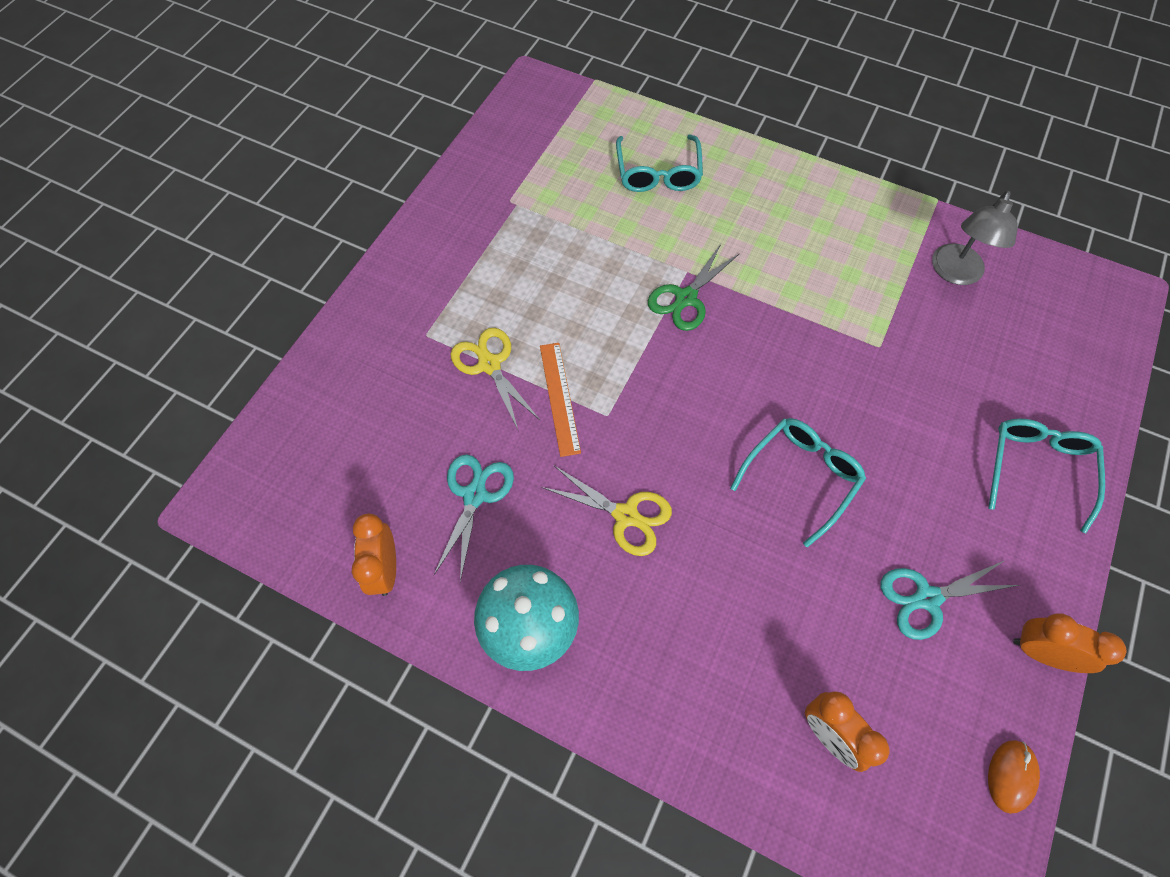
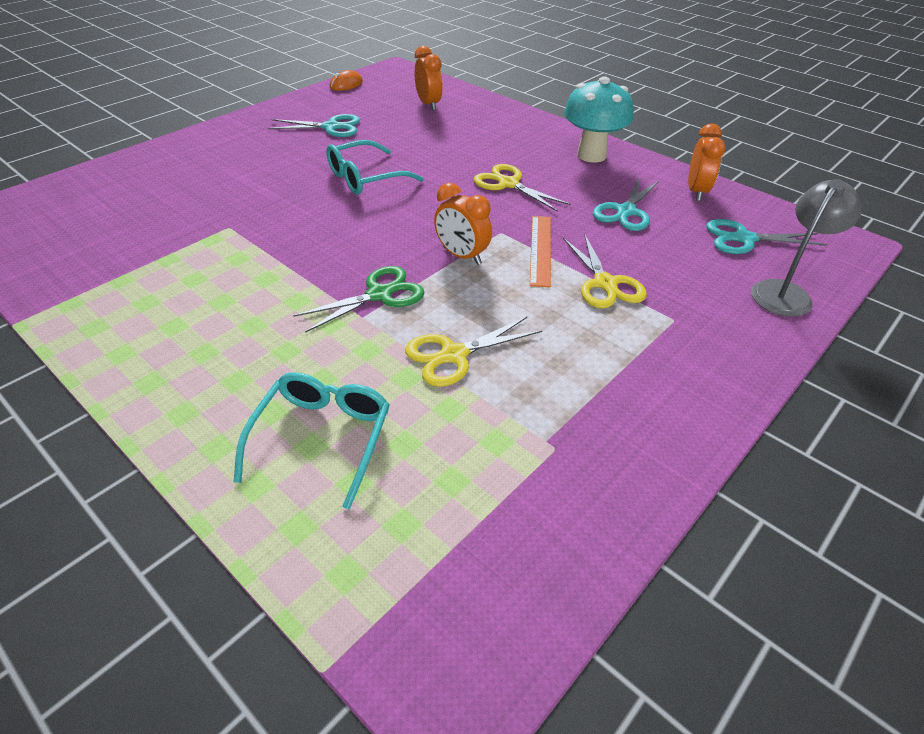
camera: 165 degrees left, 20 degrees down
grey lamp [932,190,1018,285] -> grey lamp moved to [751,179,861,317]
turquoise glasses [988,419,1105,534] -> none
orange clock [1013,613,1126,673] -> orange clock moved to [434,183,492,265]
none -> yellow scissors [405,317,542,387]
none -> turquoise scissors [706,219,827,254]

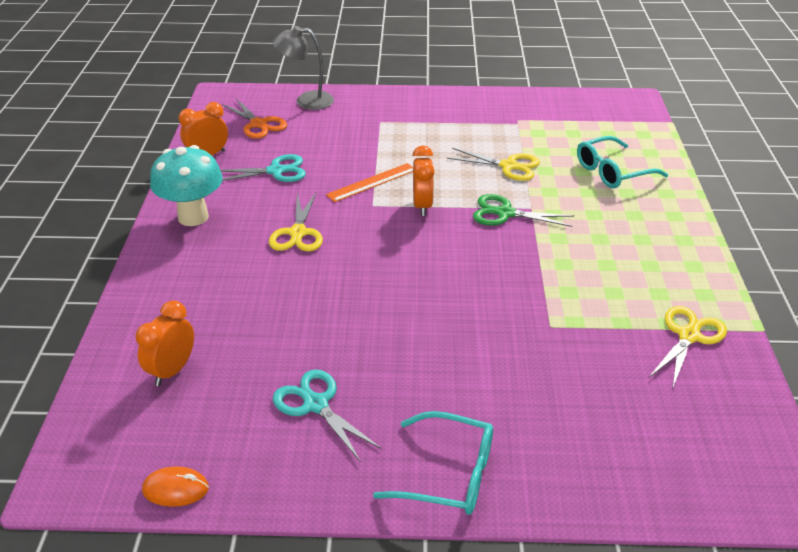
camera: 130 degrees left, 5 degrees down
turquoise glasses [326,140,424,195] -> turquoise glasses moved to [373,411,493,515]
yellow scissors [563,233,647,309] -> yellow scissors moved to [649,306,727,387]
turquoise scissors [706,219,827,254] -> orange scissors [222,98,287,139]

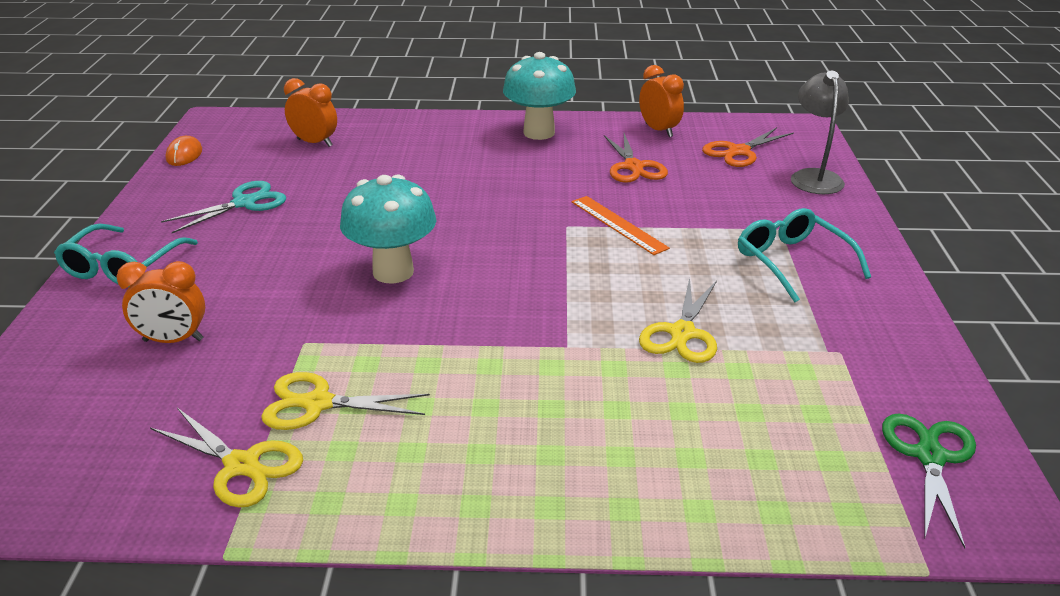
camera: 90 degrees right, 5 degrees down
turquoise scissors [220,154,306,182] -> orange scissors [604,133,668,183]
yellow scissors [269,193,323,251] -> yellow scissors moved to [261,372,430,430]
orange clock [413,145,435,216] -> orange clock moved to [116,261,205,343]
green scissors [473,194,574,227] -> green scissors moved to [882,413,976,549]
turquoise glasses [577,136,668,188] -> turquoise glasses moved to [738,208,871,303]
none -> turquoise mushroom [340,175,436,283]

